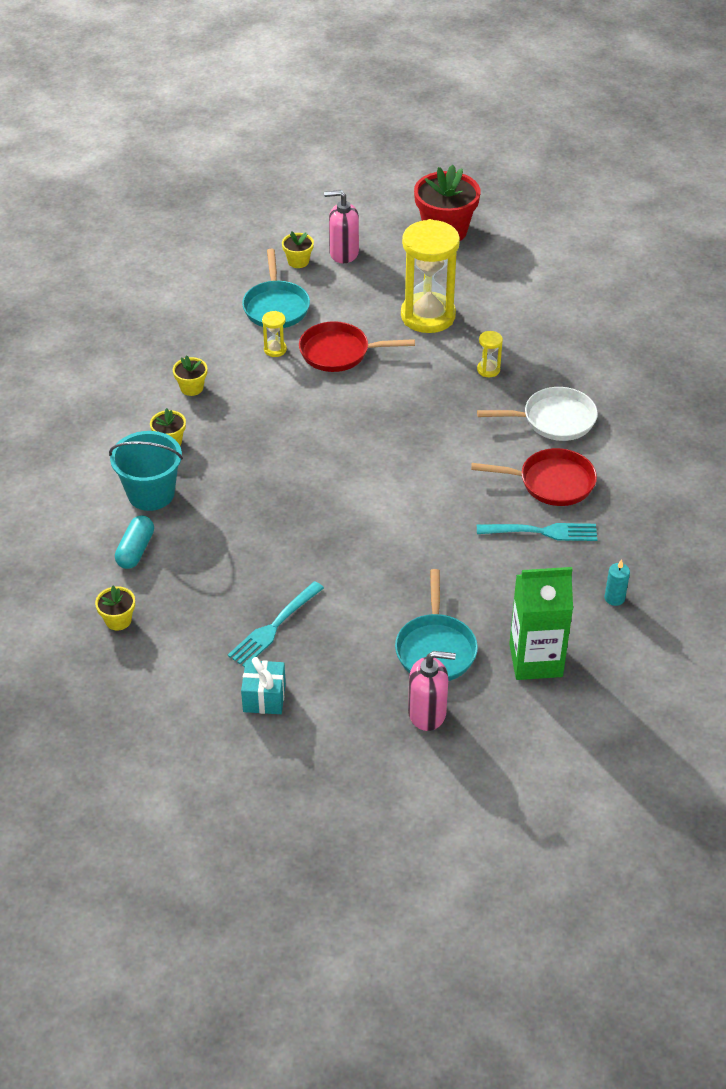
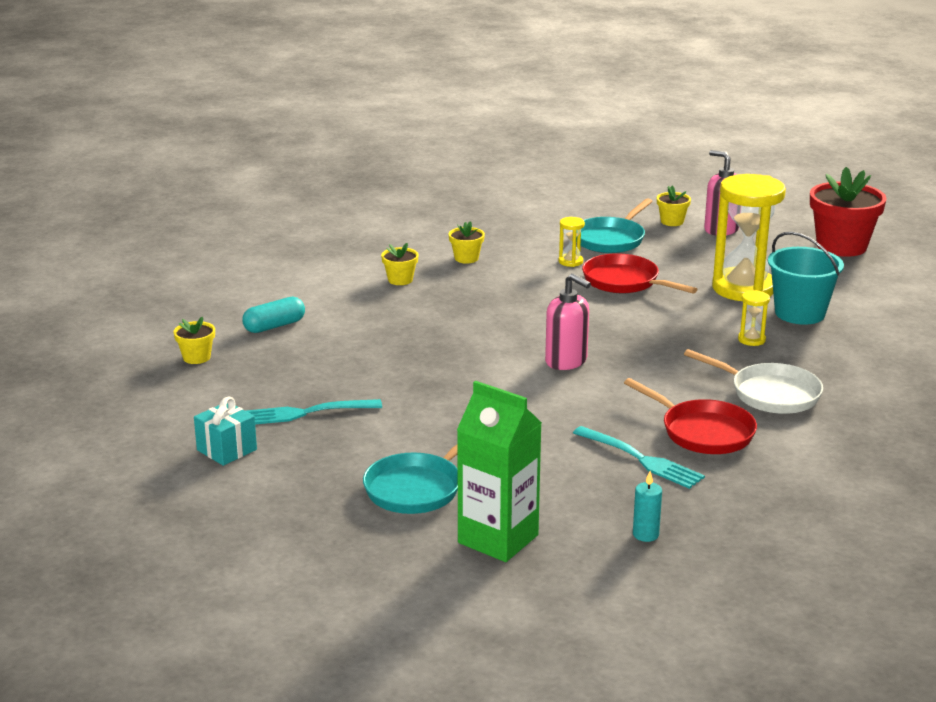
camera: 40 degrees right, 20 degrees down
turquoise bucket [109,431,183,511] -> turquoise bucket moved to [768,232,844,325]
pink soap dispenser [408,651,456,731] -> pink soap dispenser moved to [545,273,591,370]

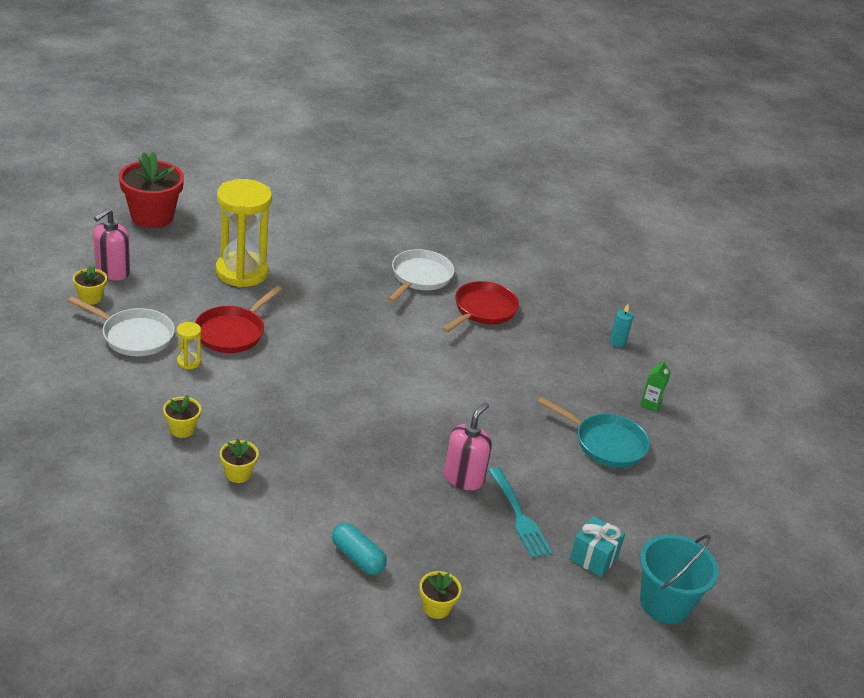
camera: 105 degrees left, 10 degrees up
green carton [457,381,542,562] -> green carton [640,360,671,412], size x0.44
pink soap dispenser [545,273,591,370] -> pink soap dispenser moved to [444,402,492,490]
turquoise fork [573,426,705,489] -> none
turquoise pan [576,198,653,253] -> white pan [68,296,175,356]
yellow hourglass [738,290,770,346] -> none
turquoise bucket [768,232,844,325] -> turquoise bucket moved to [640,534,719,624]

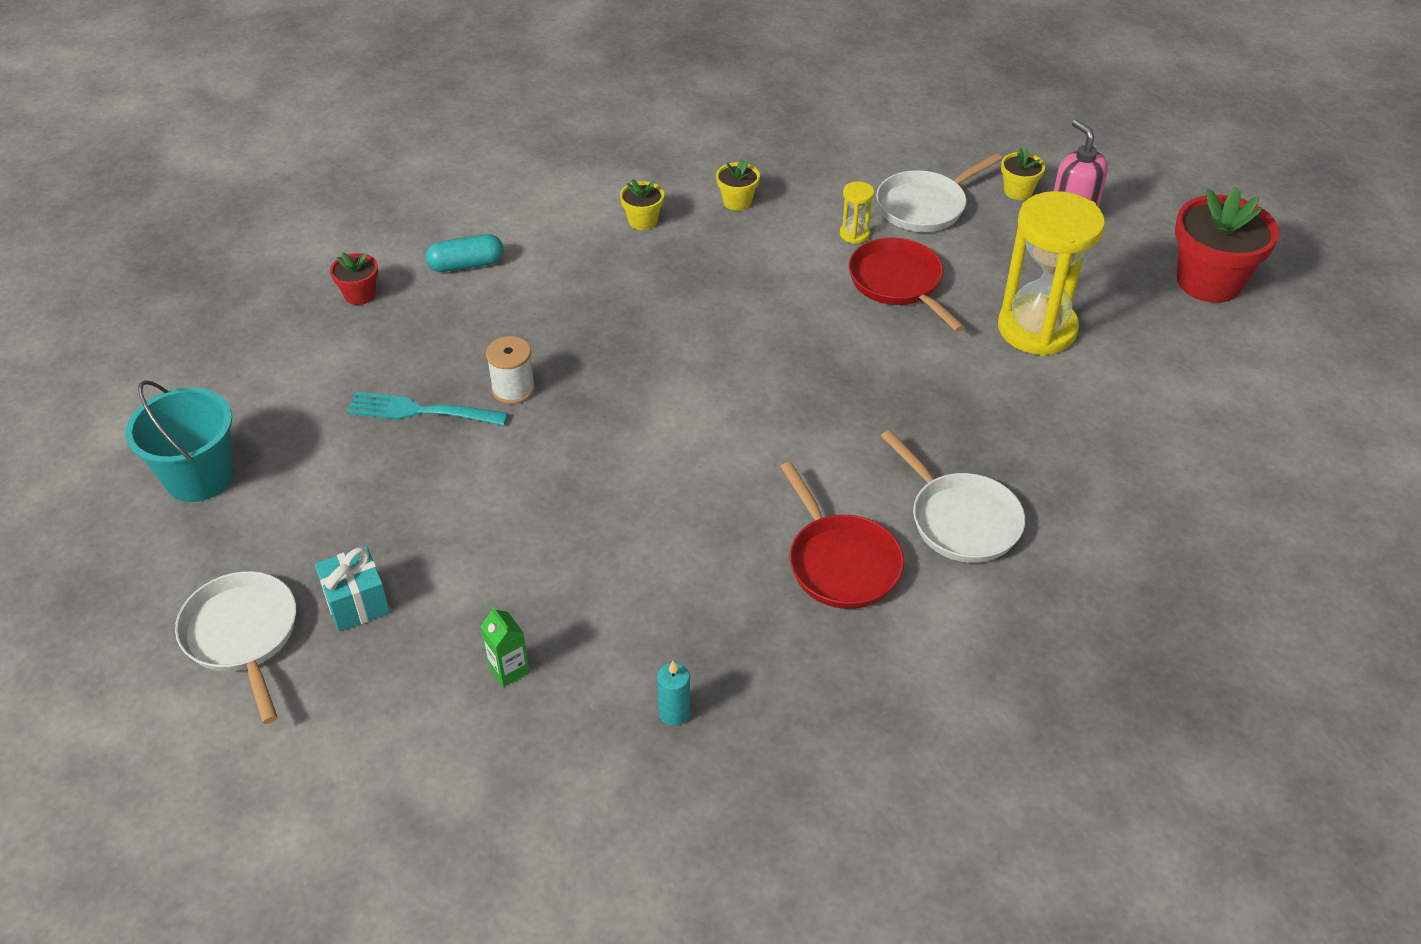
camera: 125 degrees right, 10 degrees up
yellow flower pot [419,571,461,619] -> red flower pot [330,252,378,305]
pink soap dispenser [444,402,492,490] -> white spool [486,336,536,404]
turquoise pan [538,397,650,468] -> none
turquoise gift [570,516,625,577] -> turquoise gift moved to [315,546,390,632]
none -> white pan [175,571,296,724]

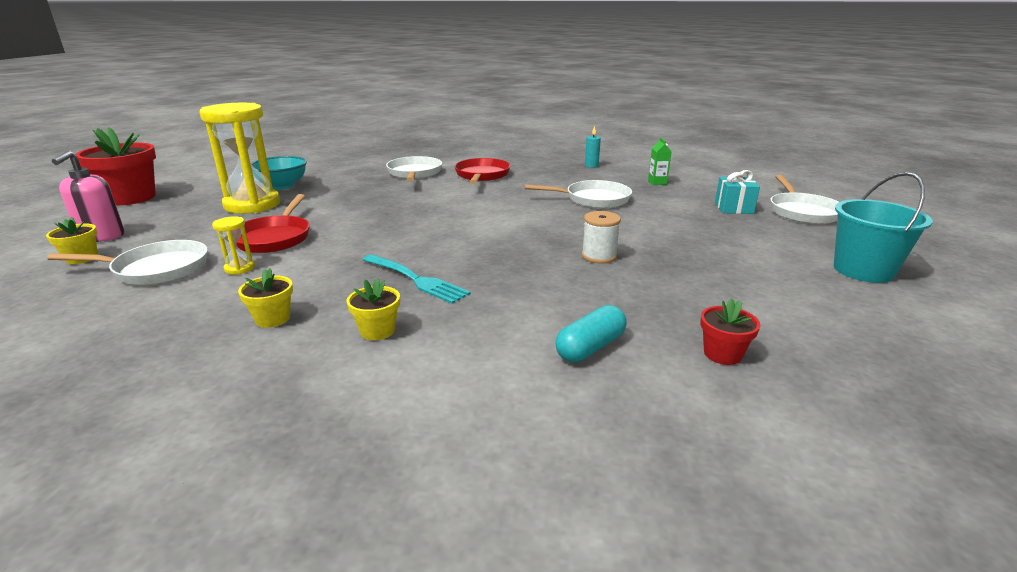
camera: 150 degrees left, 20 degrees down
turquoise fork [347,392,508,425] -> turquoise fork moved to [362,254,471,304]
turquoise capsule [426,234,504,272] -> turquoise capsule turned 60 degrees counterclockwise [555,305,627,362]
none -> turquoise bowl [251,156,307,189]
none -> white pan [525,180,632,208]

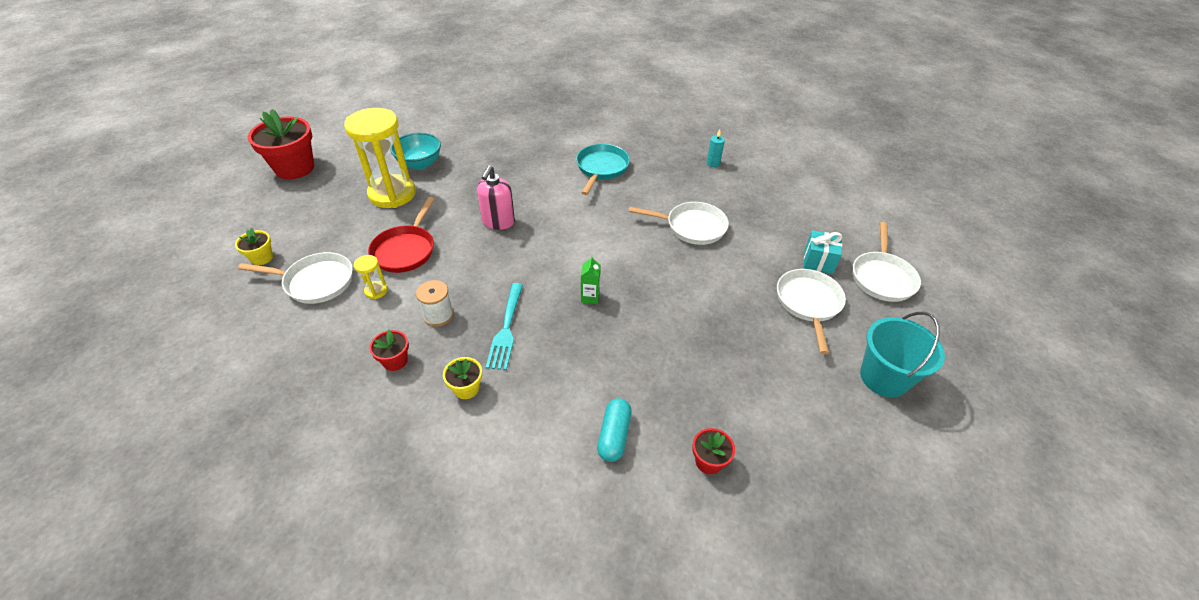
camera: 10 degrees right, 20 degrees up
pink soap dispenser [52,151,125,242] -> pink soap dispenser moved to [477,165,515,230]
yellow flower pot [238,268,293,328] -> red flower pot [369,329,409,371]
turquoise fork [362,254,471,304] -> turquoise fork turned 45 degrees clockwise [486,283,523,370]
white pan [386,156,442,182] -> white pan moved to [777,269,846,354]
red pan [454,158,510,184] -> turquoise pan [576,144,630,195]
turquoise capsule [555,305,627,362] -> turquoise capsule turned 45 degrees counterclockwise [597,398,632,462]
white spool [582,211,621,264] -> white spool moved to [416,280,454,327]
green carton [648,138,672,185] -> green carton moved to [581,255,601,304]

